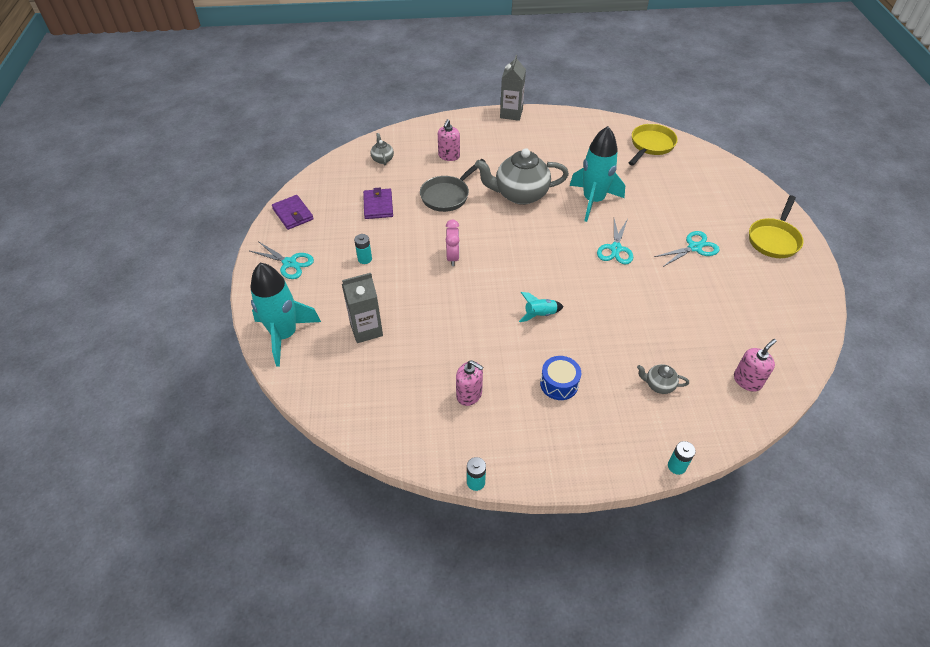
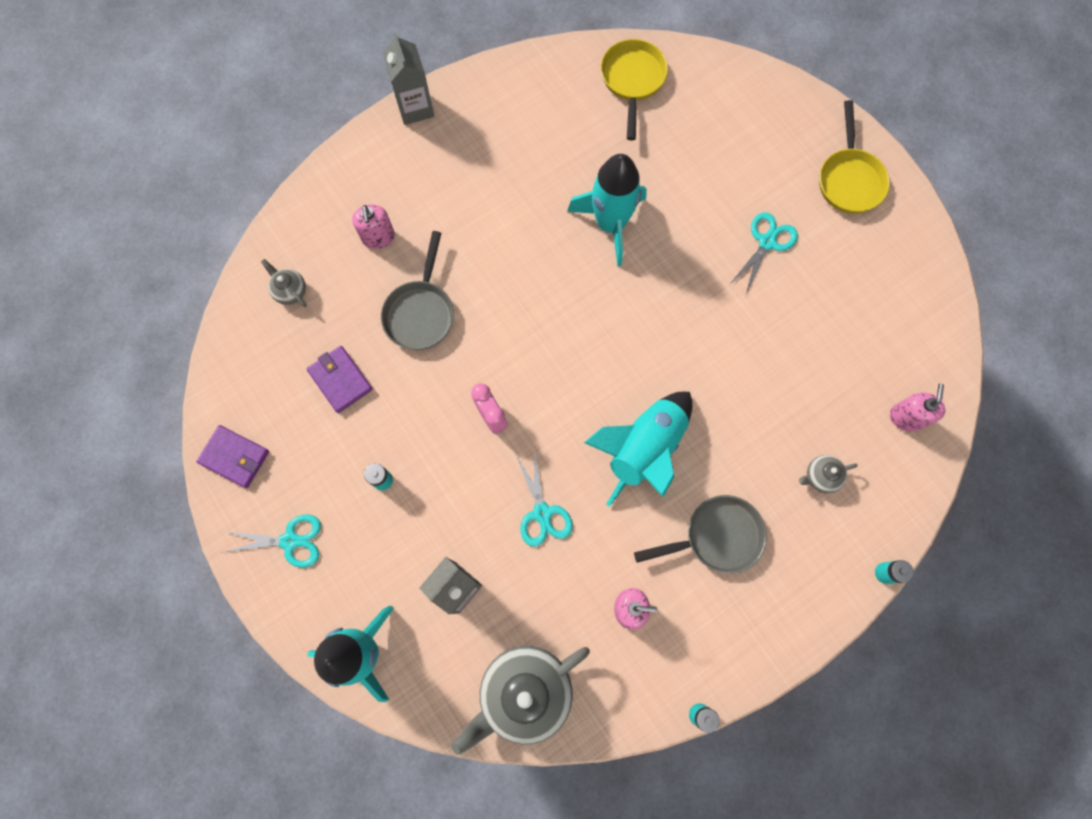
camera: 30 degrees left, 25 degrees up
grey teapot [475,148,569,205] -> grey teapot moved to [451,646,590,755]
turquoise rocket [519,292,564,322] -> turquoise rocket [584,392,693,507], size x2.17
blue drum [540,356,581,400] -> grey pan [634,495,767,574]
turquoise scissors [597,219,633,264] -> turquoise scissors moved to [515,448,573,547]

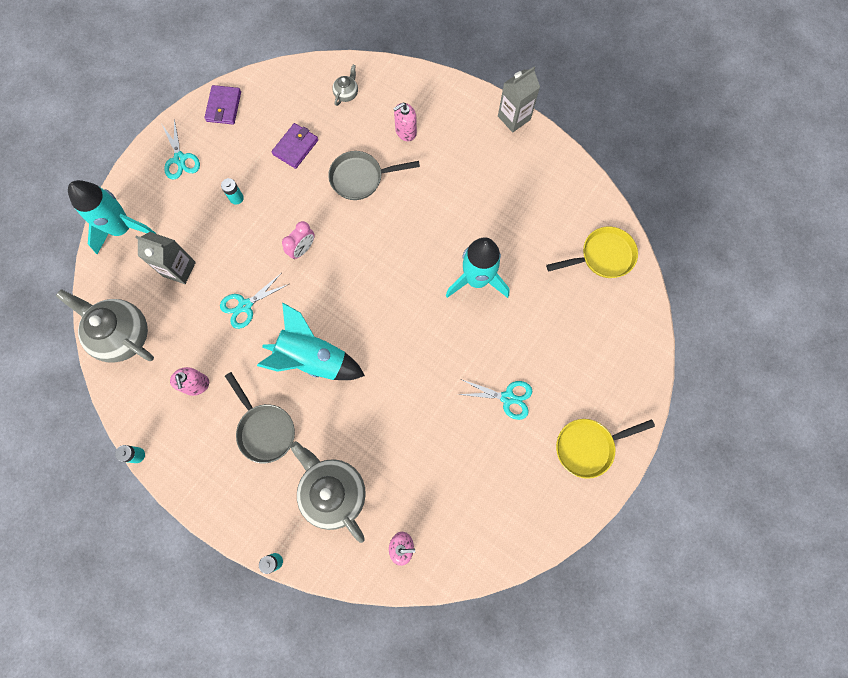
camera: 70 degrees right, 0 degrees up
grey teapot [799,455,858,493] -> grey teapot [290,441,366,543], size x2.23

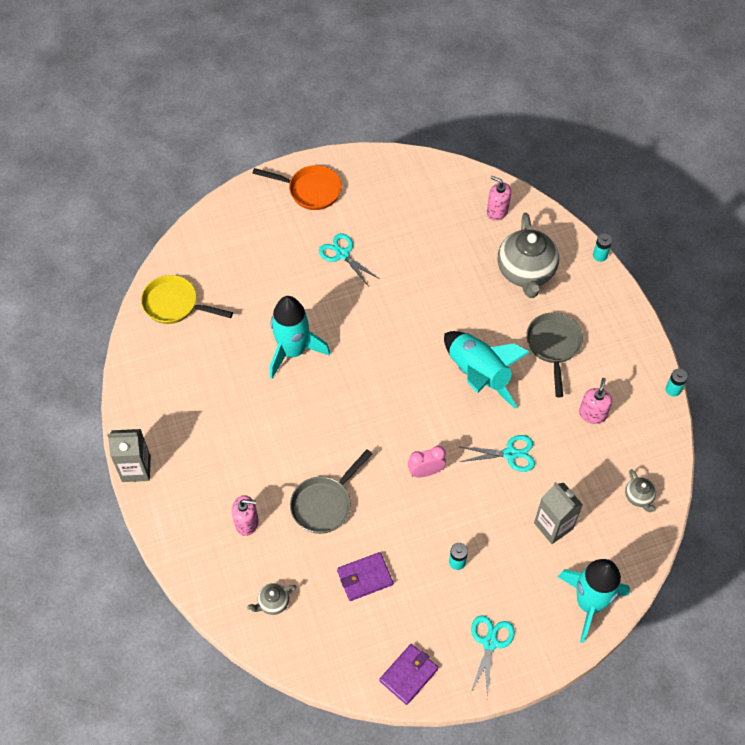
camera: 145 degrees left, 15 degrees down
grey teapot [56,289,154,363] -> grey teapot [625,469,656,512], size x0.45
grey pan [328,151,420,200] -> grey pan turned 105 degrees clockwise [290,449,372,534]
yellow pan [556,419,655,479] -> orange pan [252,165,342,210]

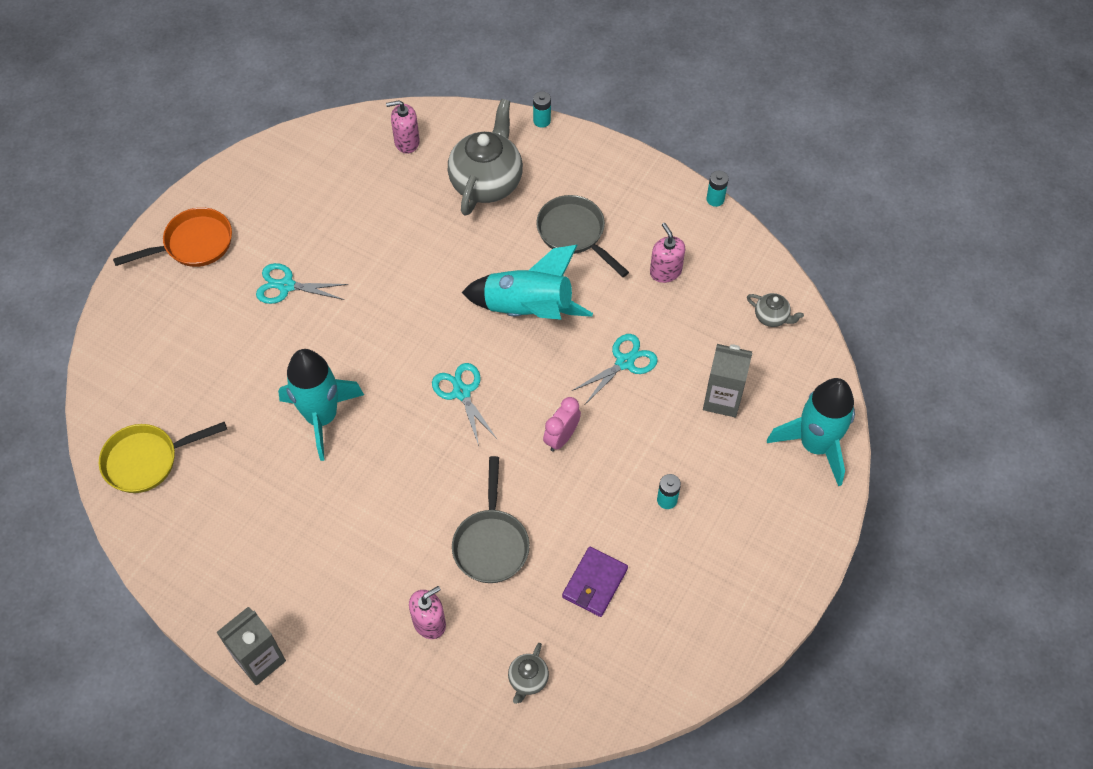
camera: 40 degrees left, 0 degrees up
purple wallet [379,644,438,705] -> none
turquoise scissors [470,615,515,699] -> turquoise scissors moved to [432,363,497,446]
grey teapot [498,213,559,298] -> grey teapot turned 120 degrees counterclockwise [448,99,523,216]

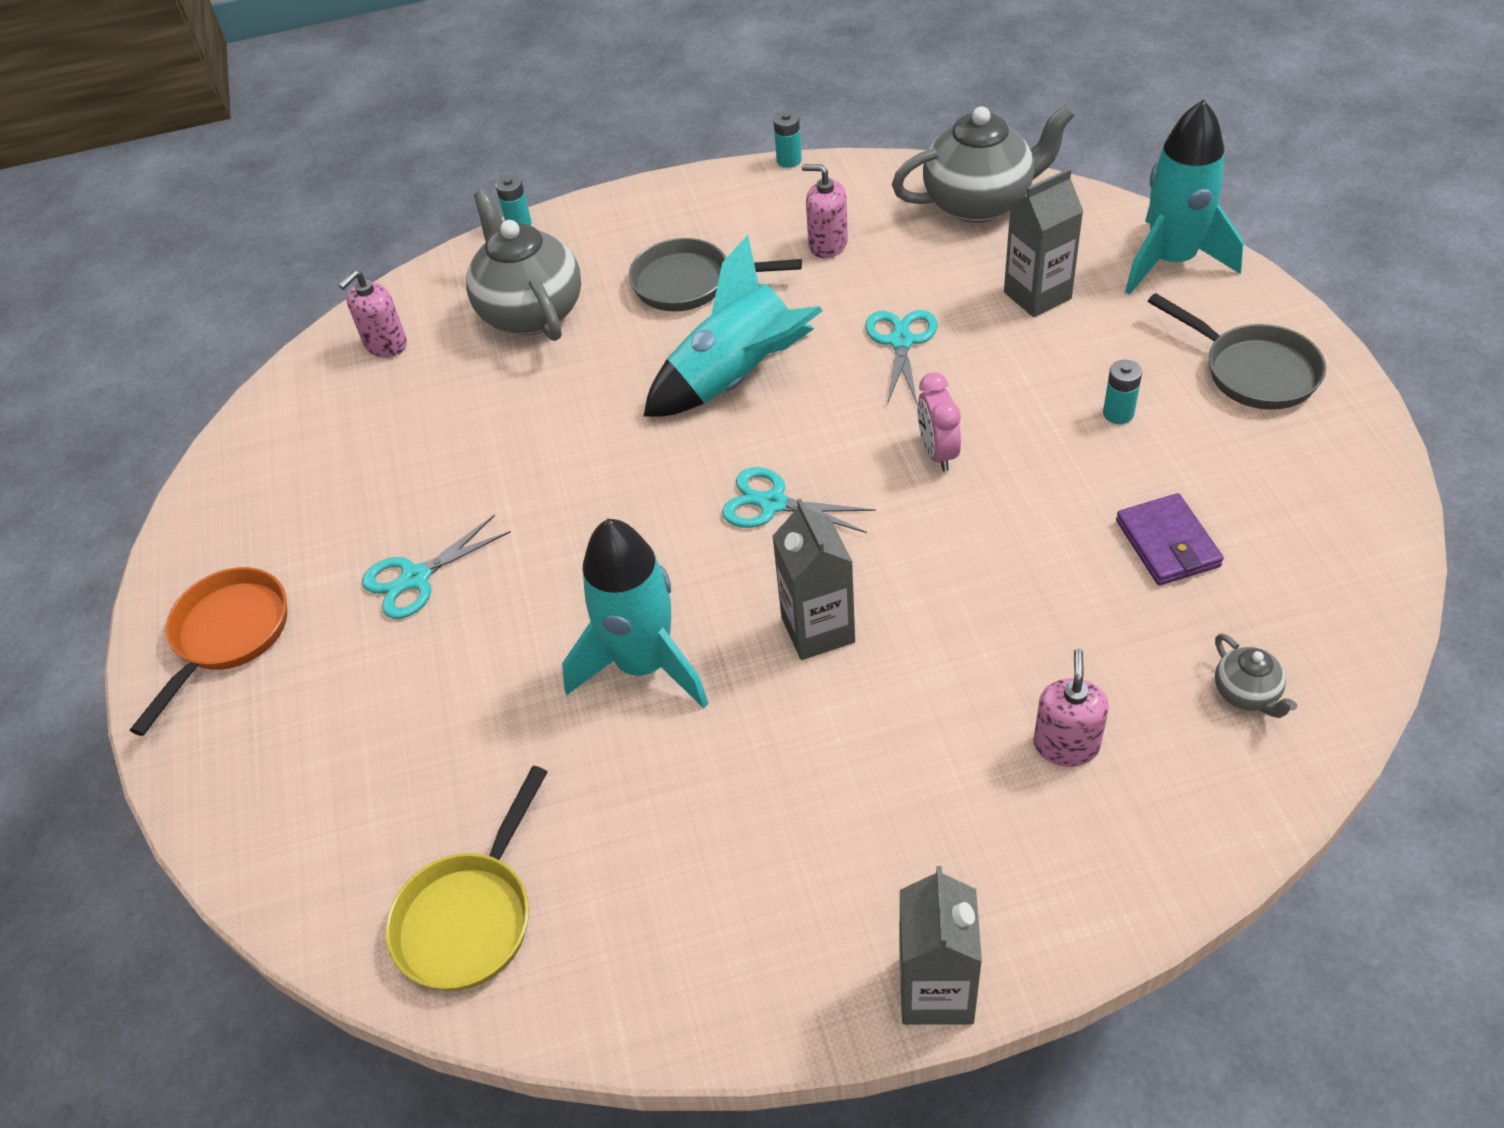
camera: 40 degrees left, 10 degrees down
grey pan [452,456,530,583] -> grey pan moved to [1148,293,1326,410]
grey teapot [747,293,804,327] -> grey teapot [892,105,1074,223], size x2.23
none -> grey carton [772,499,855,660]

